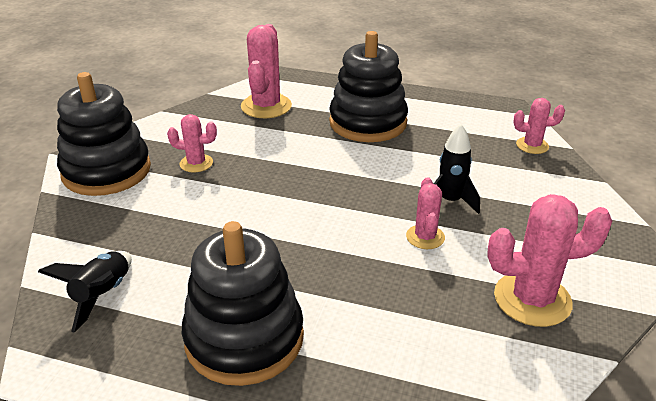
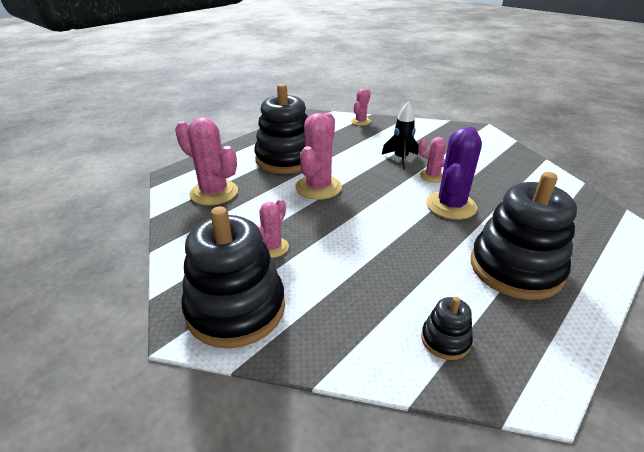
camera: 65 degrees left, 0 degrees up
black rocket [38,251,132,333] -> black stacking toy [421,297,473,360]
pink cactus [487,194,612,327] -> pink cactus moved to [295,113,342,200]
none -> purple cactus [426,127,482,220]

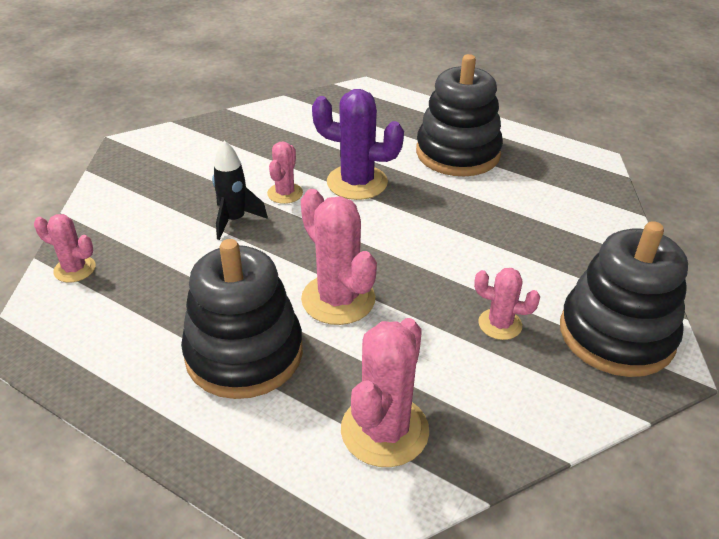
camera: 100 degrees left, 5 degrees up
pink cactus [295,113,342,200] -> pink cactus turned 45 degrees clockwise [301,189,377,325]
black stacking toy [421,297,473,360] -> none

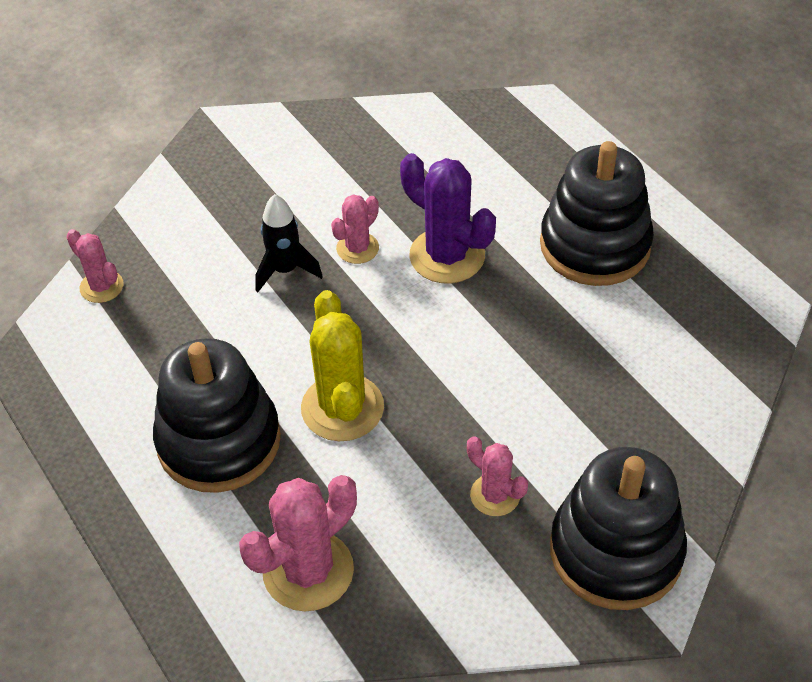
camera: 25 degrees right, 10 degrees up
pink cactus [301,189,377,325] -> yellow cactus [301,290,384,441]

